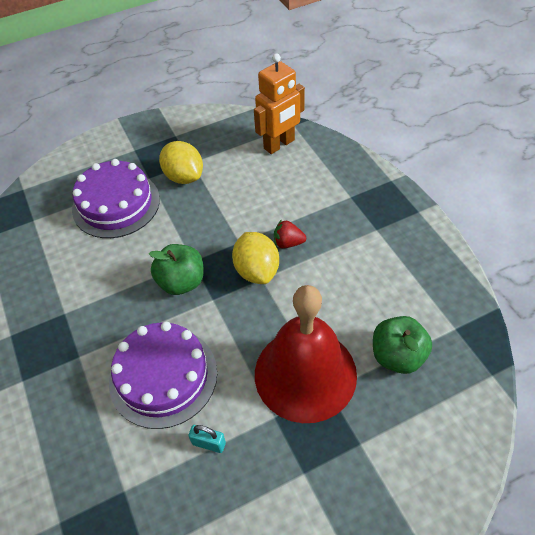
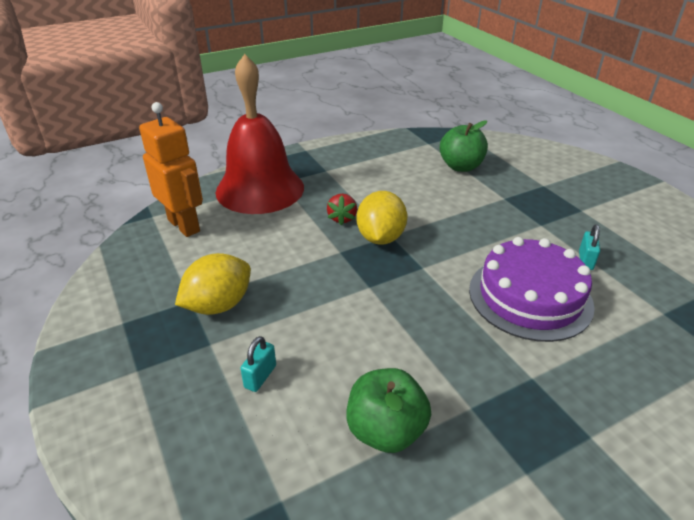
camera: 95 degrees left, 15 degrees down
purple cake [72,159,160,238] -> turquoise padlock [240,336,276,392]
green apple [149,244,204,295] -> green apple moved to [346,368,431,453]
yellow lemon [232,232,279,284] -> yellow lemon turned 60 degrees counterclockwise [357,191,407,245]
red bell [255,285,357,423] -> red bell moved to [216,54,304,214]

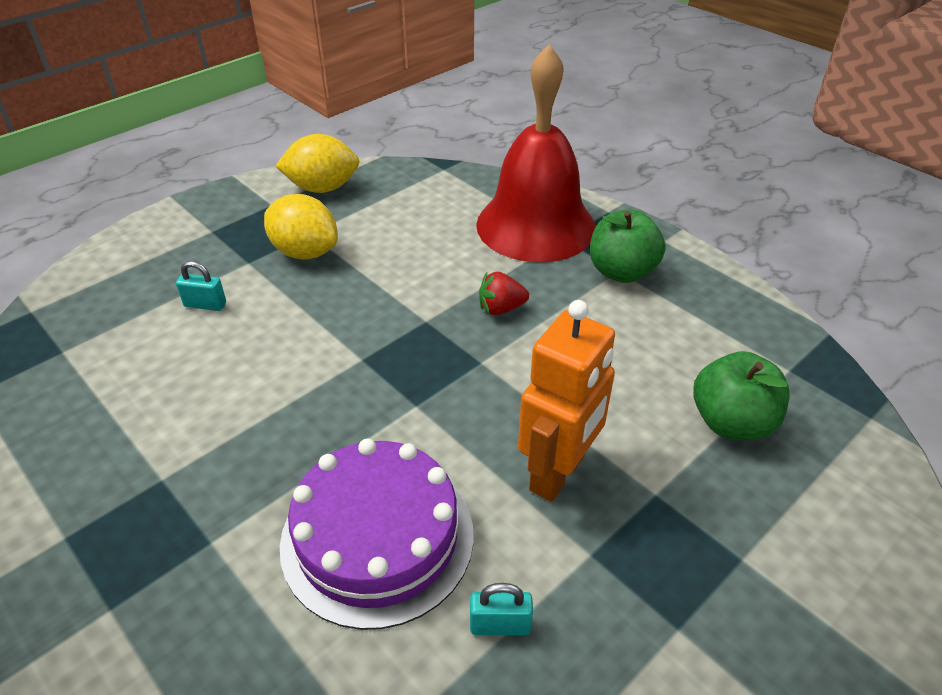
camera: 75 degrees right, 5 degrees up
orange robot [139,102,203,237] -> orange robot moved to [518,300,615,502]
green apple [346,368,431,453] -> green apple moved to [590,210,665,283]
yellow lemon [357,191,407,245] -> yellow lemon moved to [276,134,360,193]

